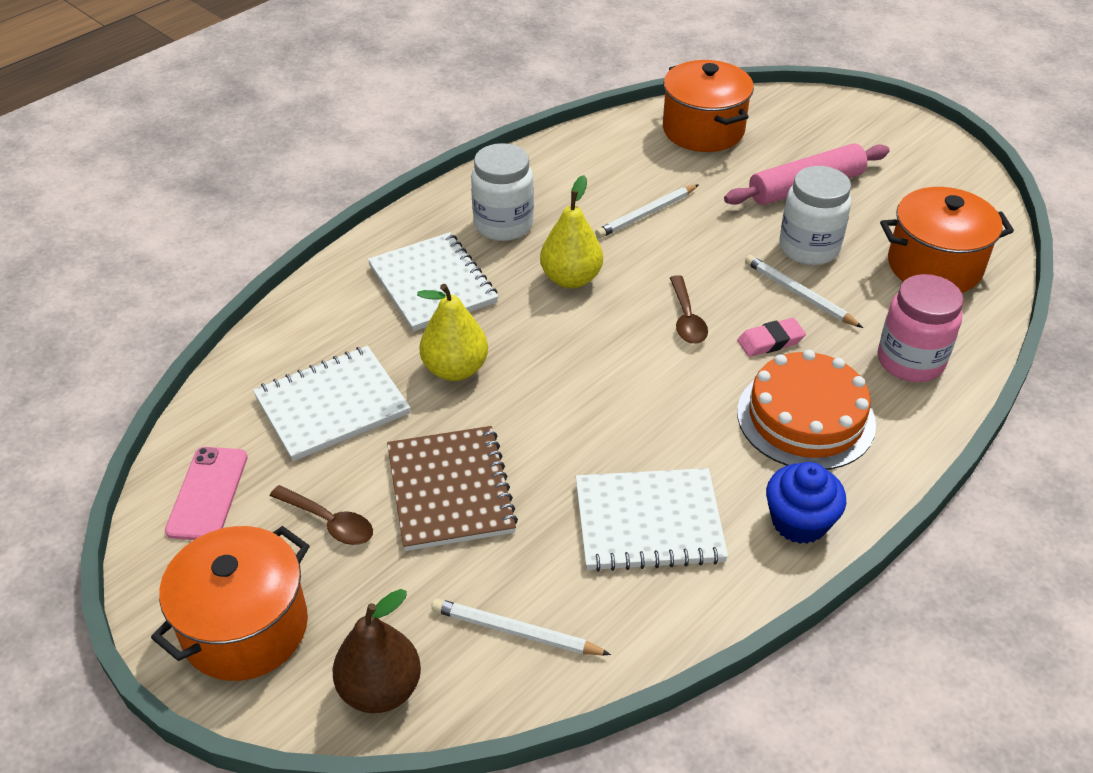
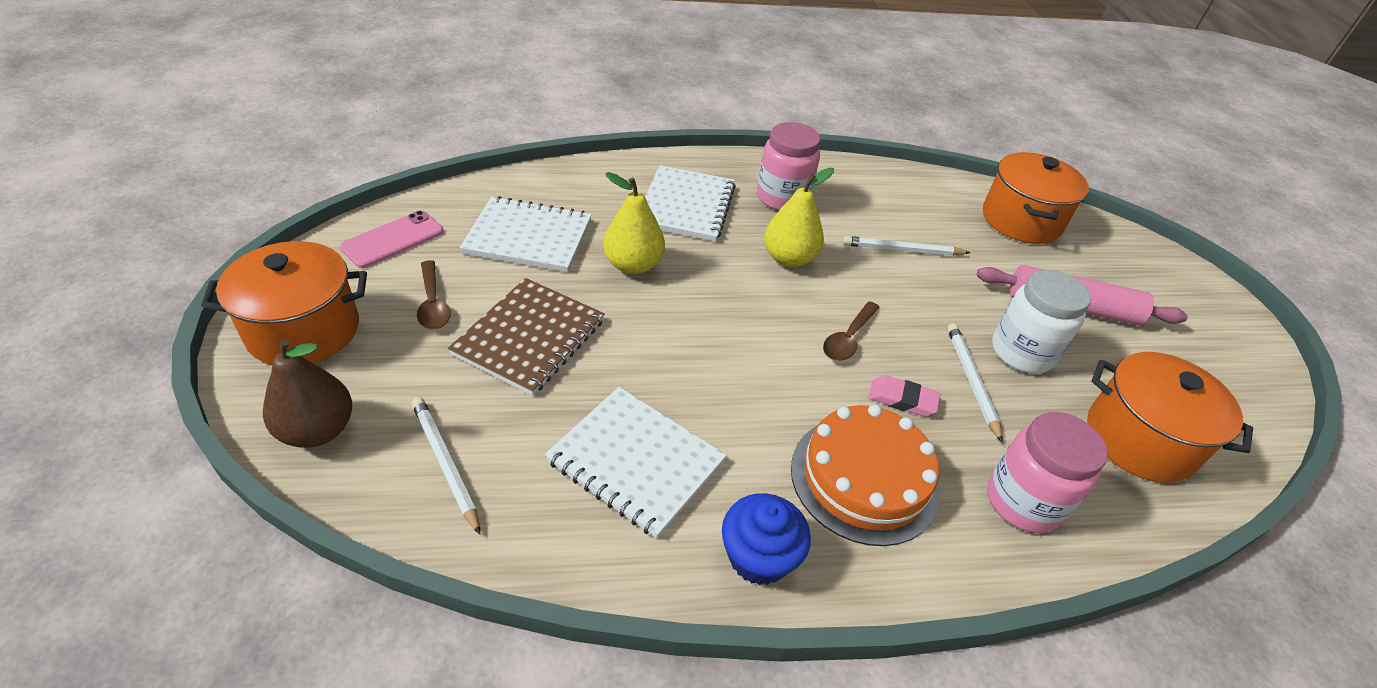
camera: 35 degrees right, 0 degrees up
white jar [471,143,534,241] -> pink jar [757,122,820,211]

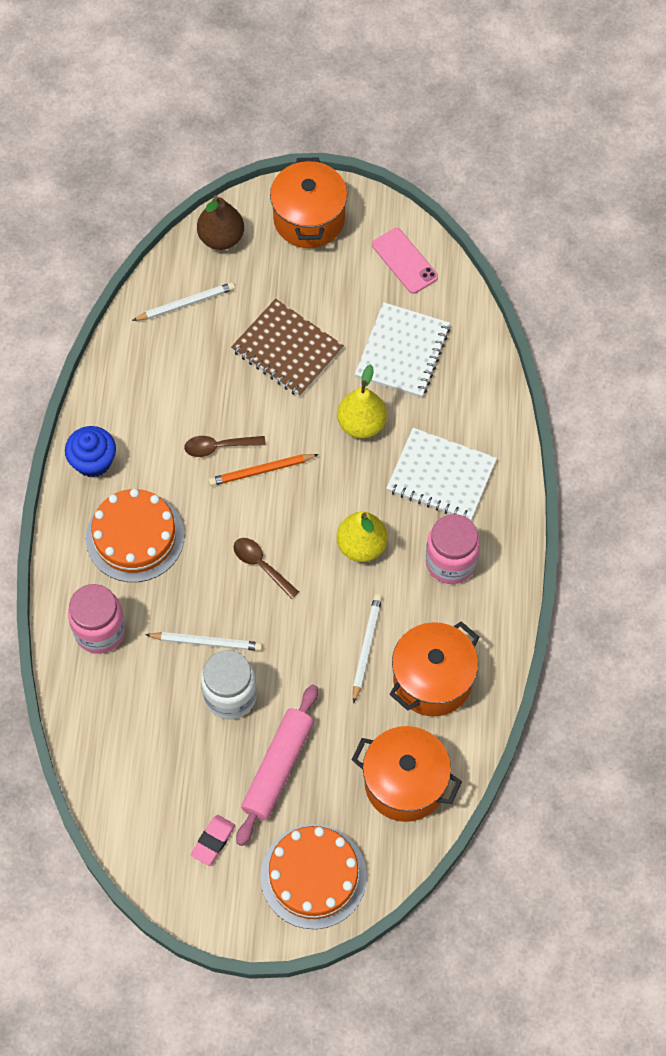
camera: 105 degrees right, 20 degrees up
brown spoon [417,260,451,329] -> brown spoon moved to [184,436,266,457]
white notebook [545,387,727,538] -> none
pink eraser [868,375,940,416] -> pink eraser moved to [191,815,235,866]
orange pot [1087,352,1253,483] -> orange pot moved to [389,621,479,716]
none -> orange pencil [209,454,319,486]
none -> orange cake [261,824,367,929]

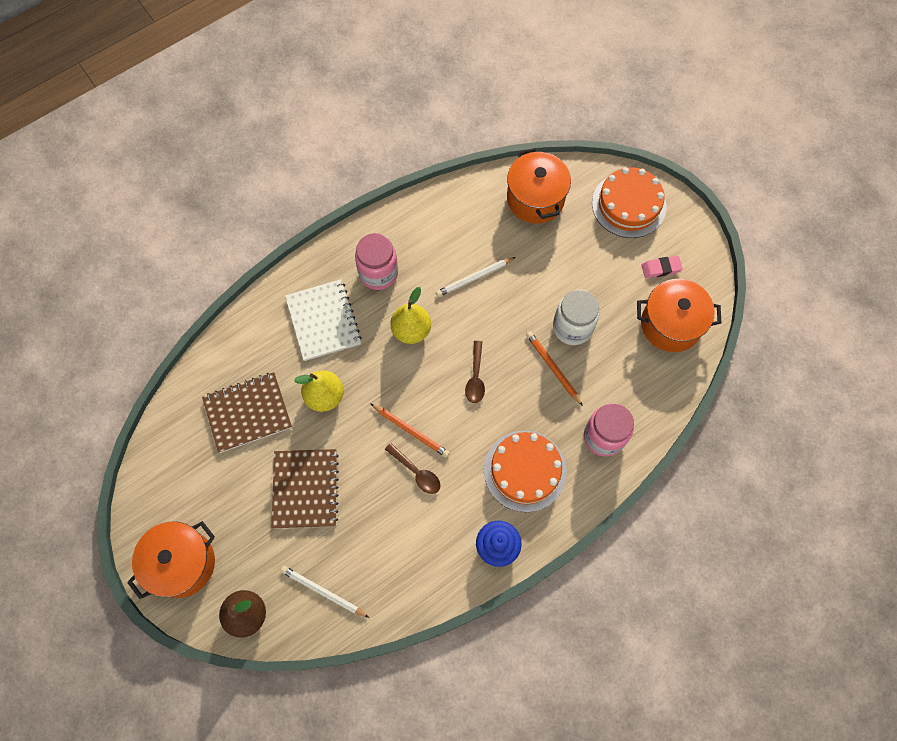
camera: 130 degrees left, 5 degrees up
white pencil [145,632,262,651] -> orange pencil [526,331,583,406]
pink rolling pin [236,684,318,846] -> none
white notebook [355,302,450,398] -> brown notebook [202,372,292,453]
pink phone [372,228,438,294] -> none
orange pot [389,621,479,716] -> orange pot moved to [637,279,721,352]

